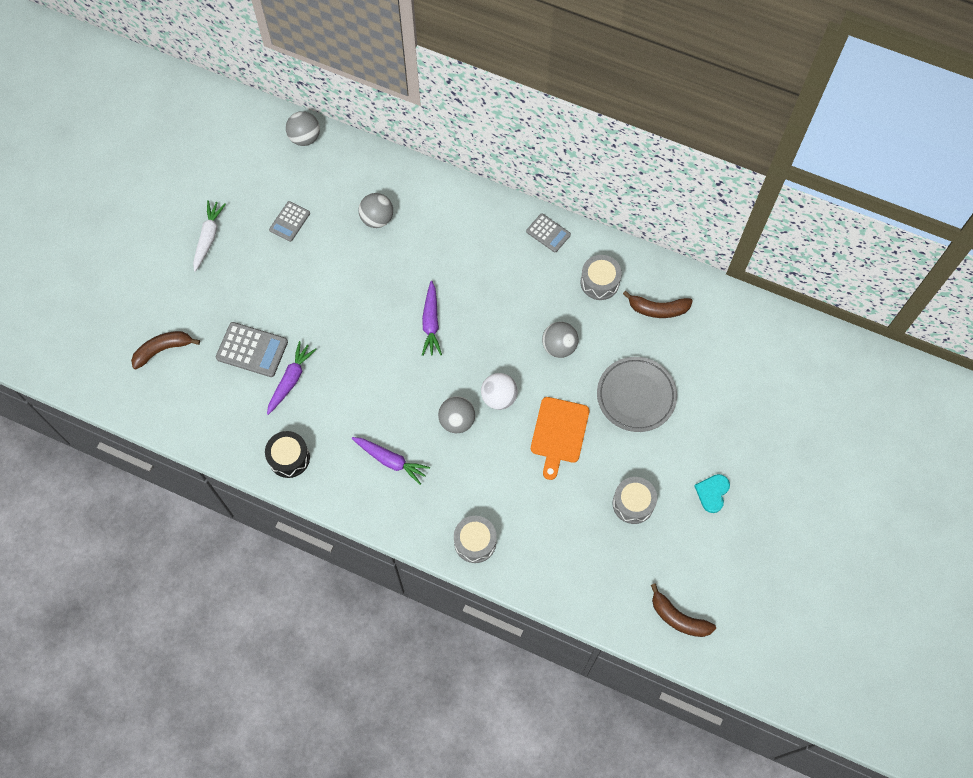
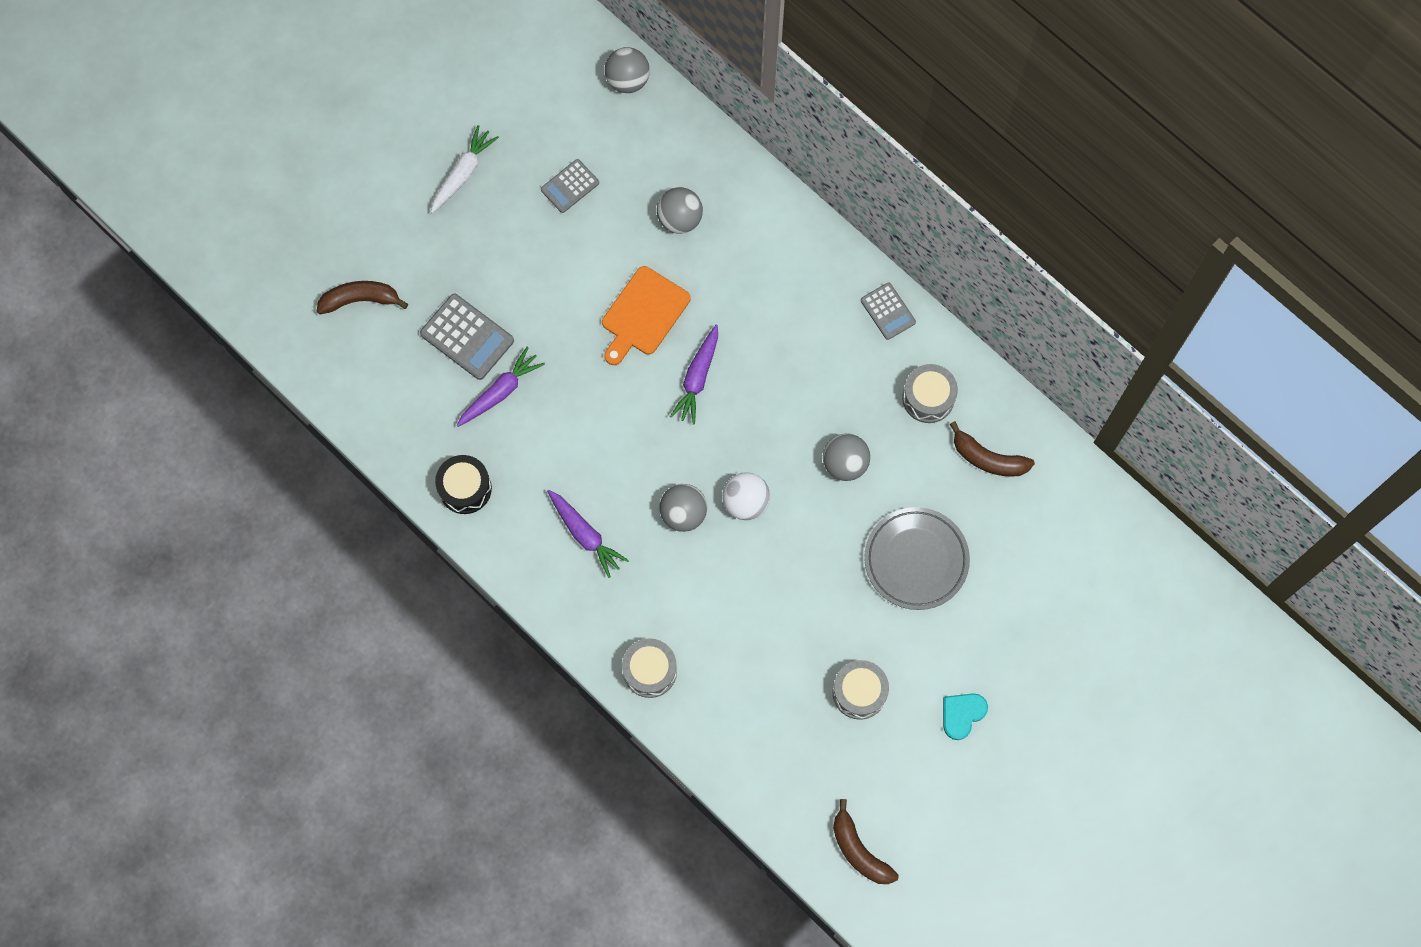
camera: 20 degrees right, 5 degrees up
orange cutting board [531,397,590,480] -> orange cutting board moved to [602,266,691,365]

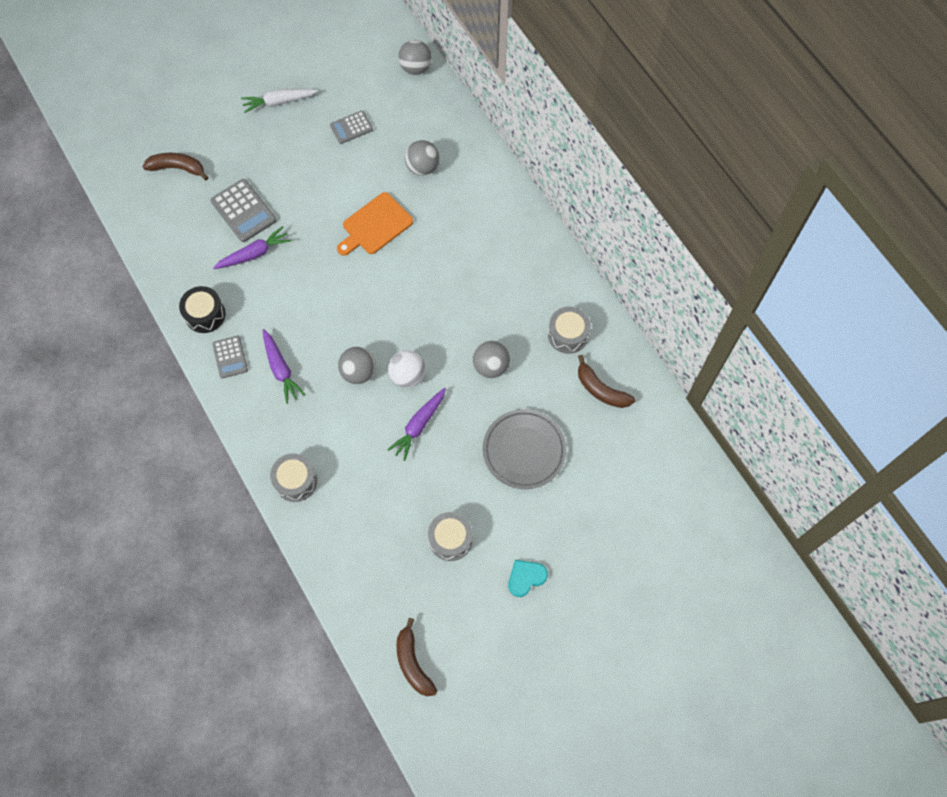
camera: 15 degrees right, 5 degrees down
white carrot [430,125,499,213] -> white carrot turned 150 degrees counterclockwise [241,89,318,113]
purple carrot [670,324,718,425] -> purple carrot moved to [387,388,446,461]
grey calculator [861,282,916,340] -> grey calculator moved to [212,336,248,379]

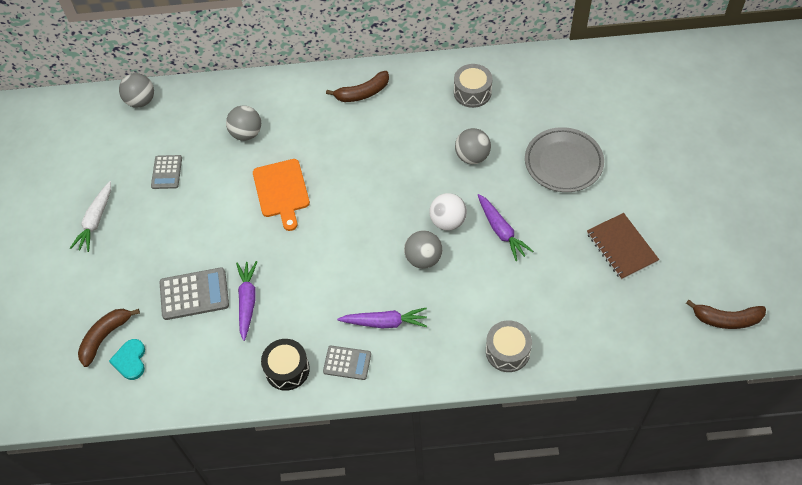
camera: 60 degrees left, 10 degrees down
grey drum [428,512,472,561] -> brown notebook [587,213,659,280]
turquoise heart [508,560,548,597] -> turquoise heart moved to [109,339,145,380]
brown banana [578,355,635,408] -> brown banana moved to [326,71,389,102]

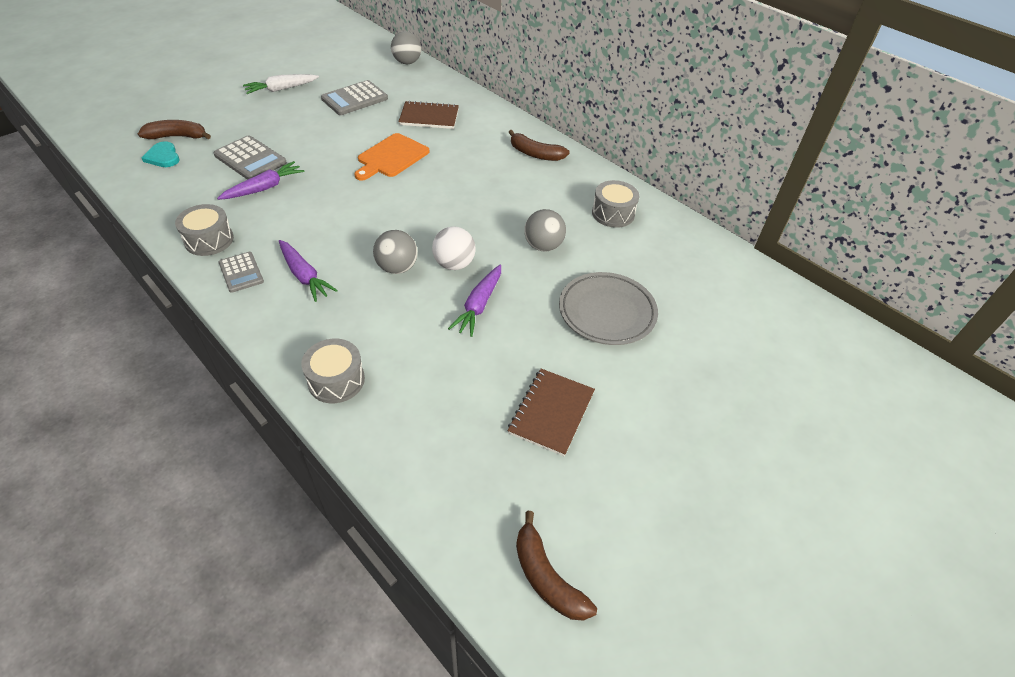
camera: 45 degrees right, 10 degrees down
turquoise heart [109,339,145,380] -> turquoise heart turned 75 degrees counterclockwise [142,141,179,167]
grey calculator [151,155,182,189] -> grey calculator [321,80,388,115], size x1.57
grey ball [226,105,261,141] -> brown notebook [398,100,459,129]
black drum [261,339,310,391] -> grey drum [175,204,234,256]

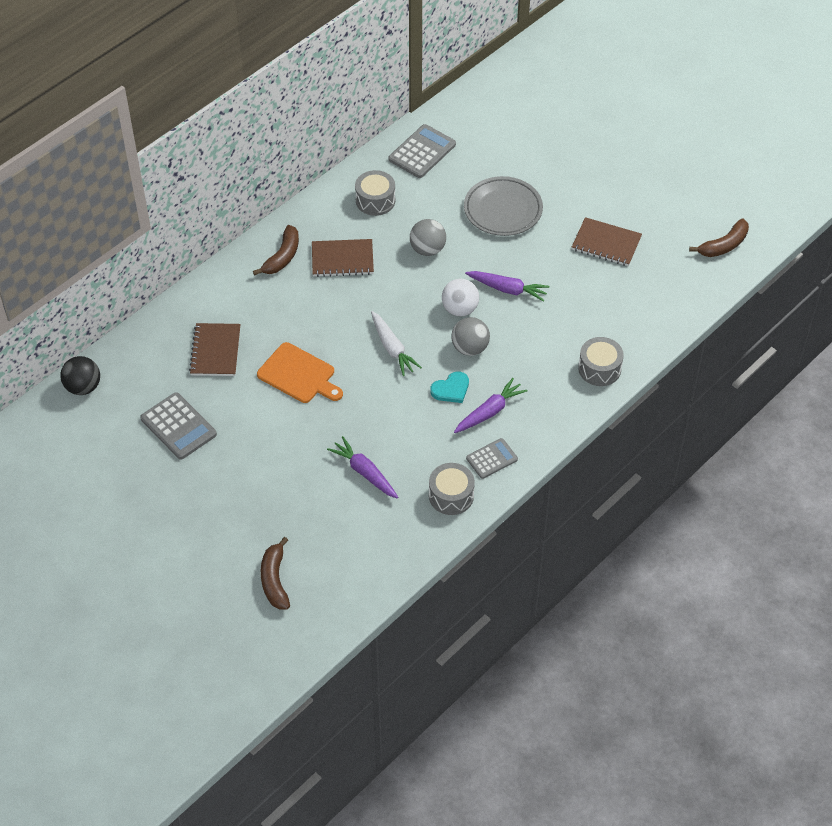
camera: 90 degrees left, 5 degrees up
turquoise heart [142,141,179,167] -> turquoise heart moved to [430,371,469,403]
grey calculator [213,135,287,180] -> grey calculator moved to [389,124,456,178]
white carrot [243,74,319,94] -> white carrot moved to [371,311,422,376]
grey ball [391,31,421,64] -> black ball [61,356,100,395]
none -> brown notebook [312,239,374,277]

